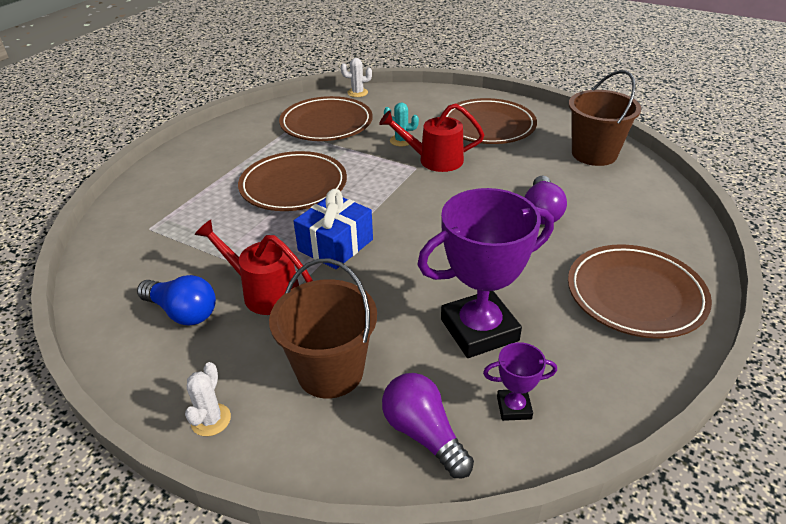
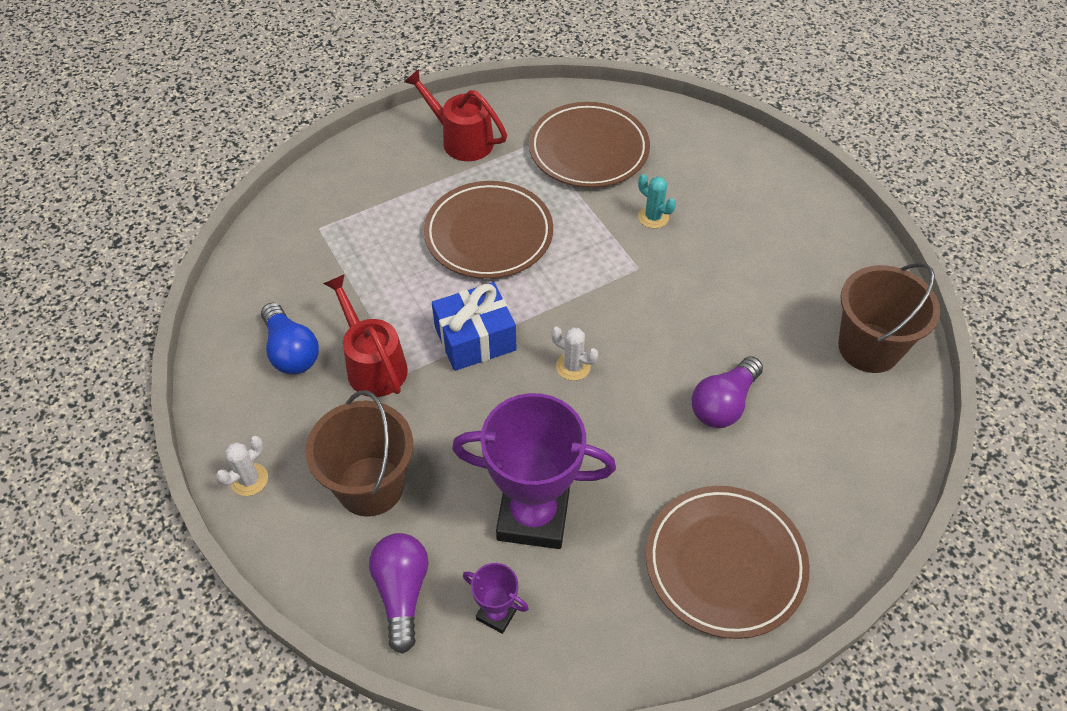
camera: 30 degrees right, 15 degrees up
white cactus [341,58,372,97] -> white cactus moved to [551,327,598,381]
red watering can [379,104,484,172] -> red watering can moved to [404,69,507,161]
brown plate [446,98,537,144] -> none

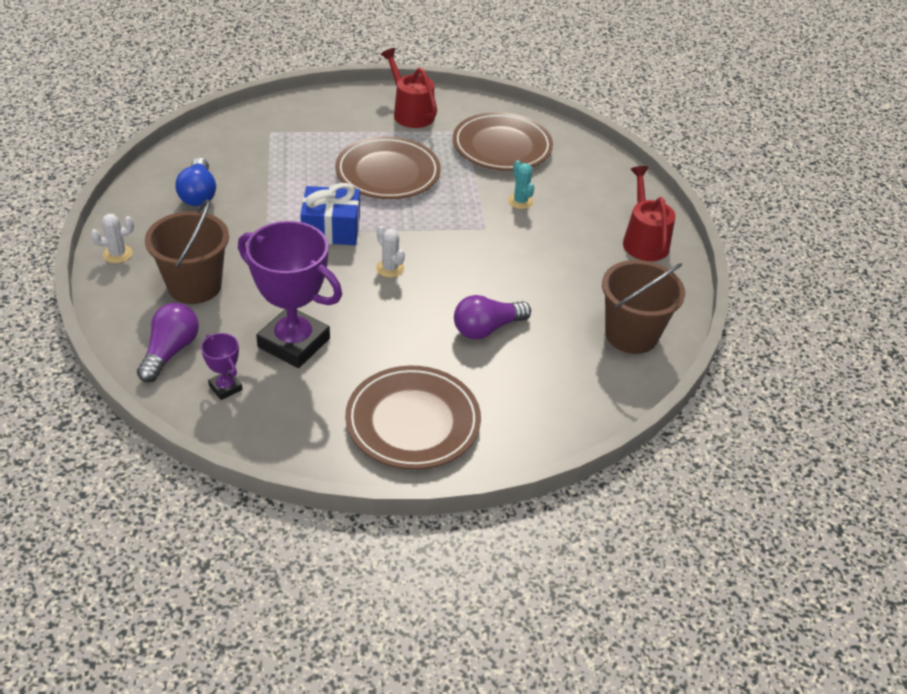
camera: 20 degrees right, 10 degrees down
red watering can [323,274,408,397] -> red watering can moved to [623,166,676,261]

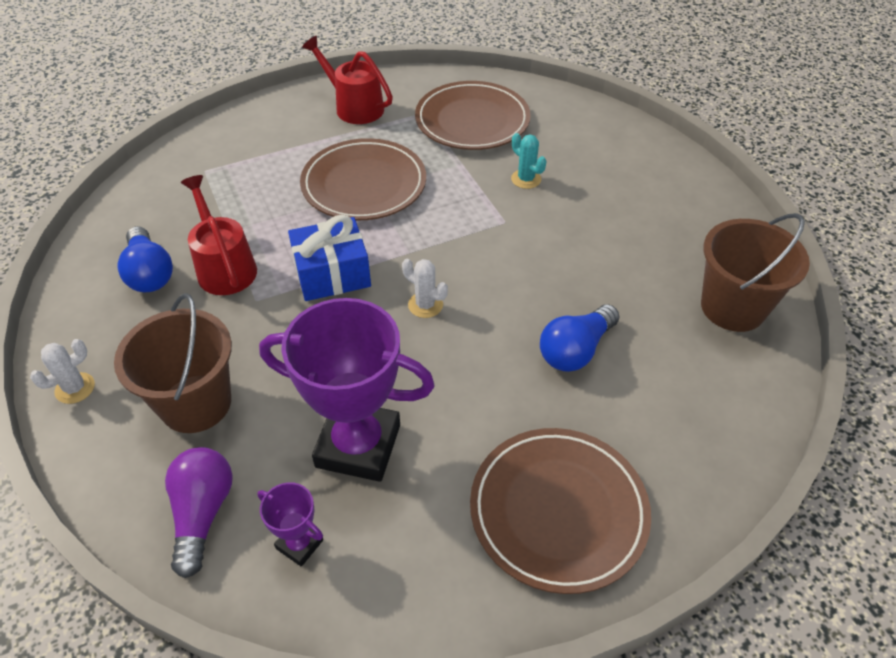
camera: 15 degrees left, 5 degrees up
purple light bulb [454,295,531,339] -> blue light bulb [540,304,619,372]
red watering can [623,166,676,261] -> red watering can moved to [181,175,257,295]

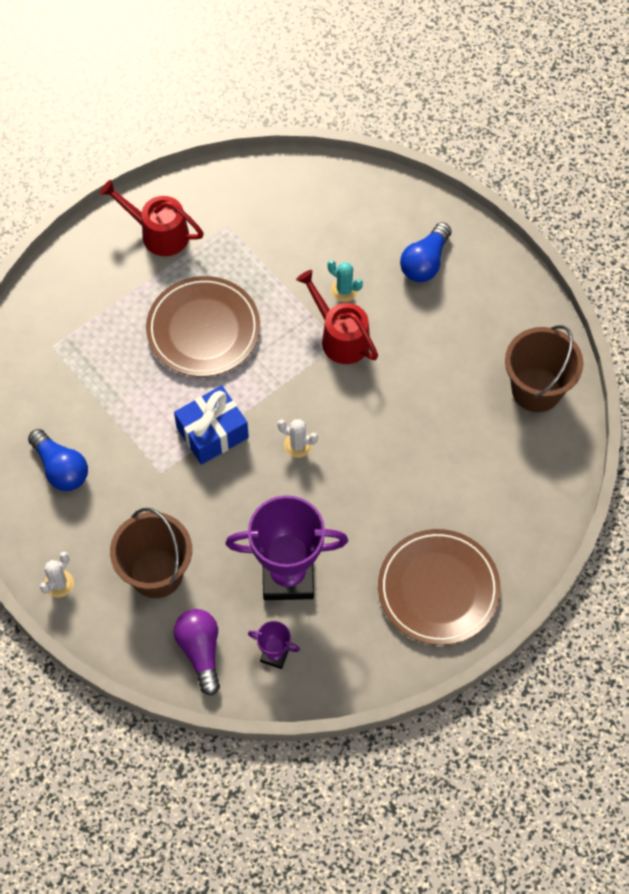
camera: 15 degrees left, 15 degrees up
red watering can [181,175,257,295] -> red watering can moved to [296,270,378,364]
brown plate [415,81,531,150] -> none
blue light bulb [540,304,619,372] -> blue light bulb moved to [400,222,451,282]

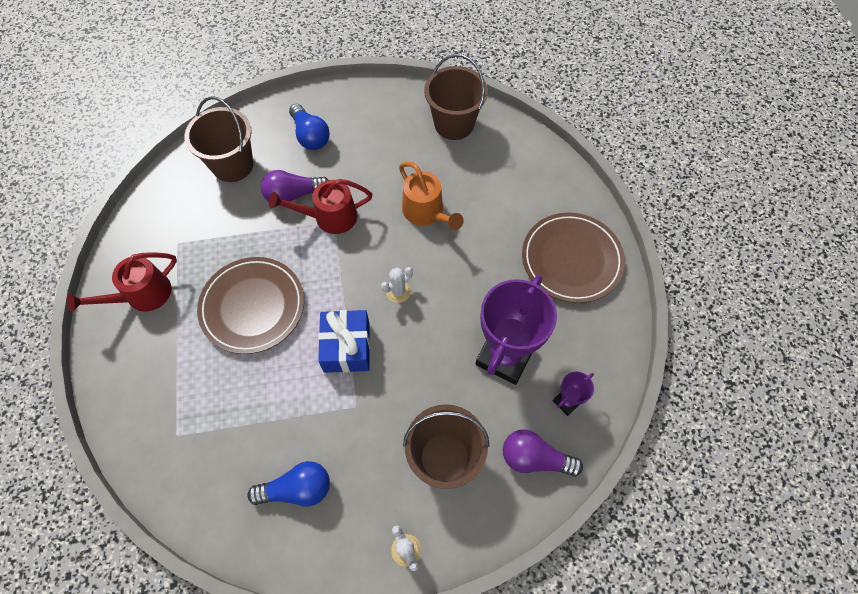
camera: 60 degrees left, 0 degrees up
turquoise cactus [328,260,363,302] -> purple light bulb [261,170,328,202]
none -> brown bucket [185,96,253,182]
none -> orange watering can [399,162,464,230]

